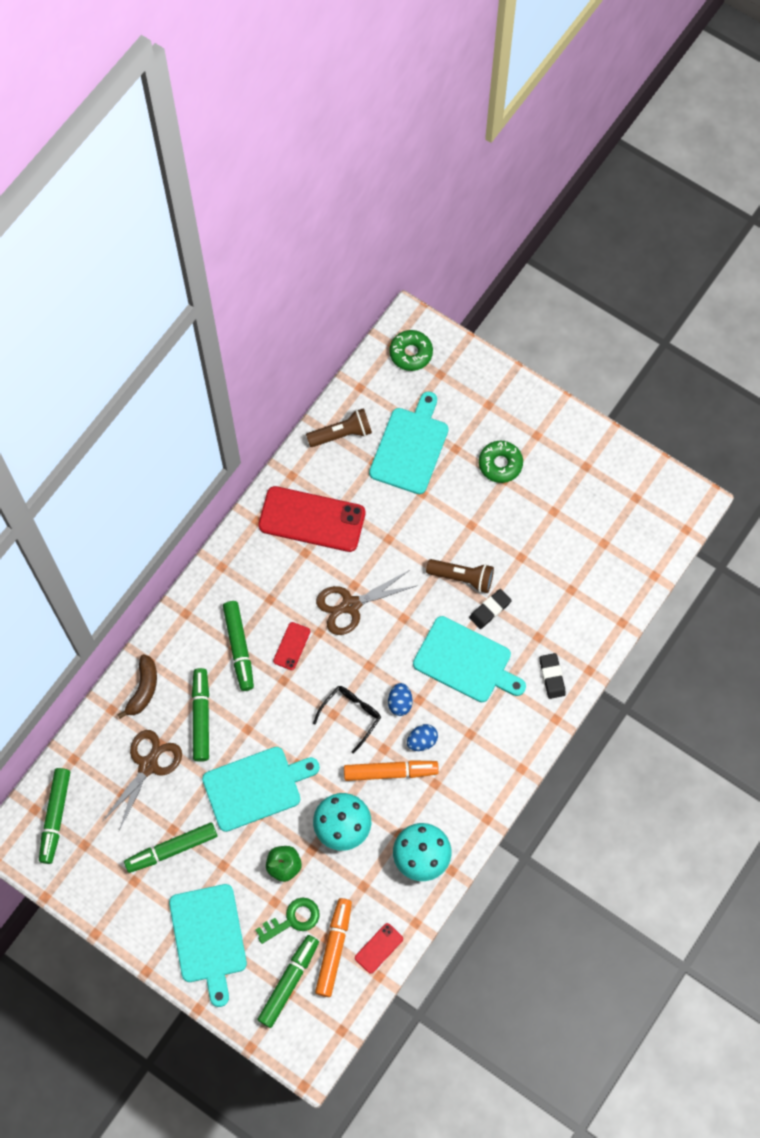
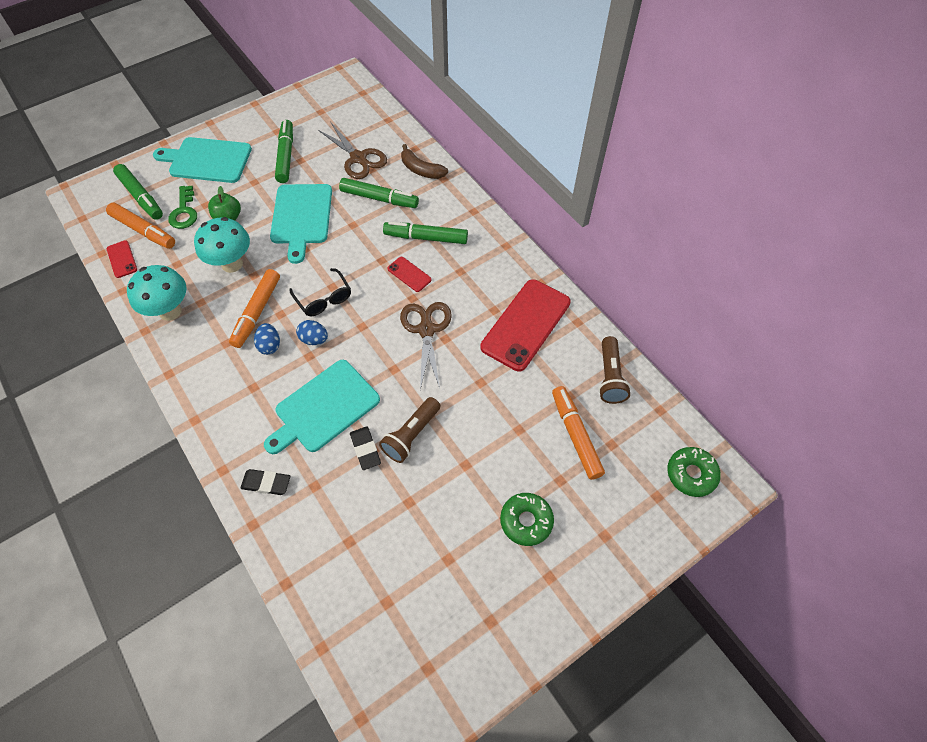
camera: 110 degrees right, 10 degrees down
green marker [39,768,70,864] -> none
turquoise cutting board [369,392,449,494] -> orange marker [552,386,605,480]

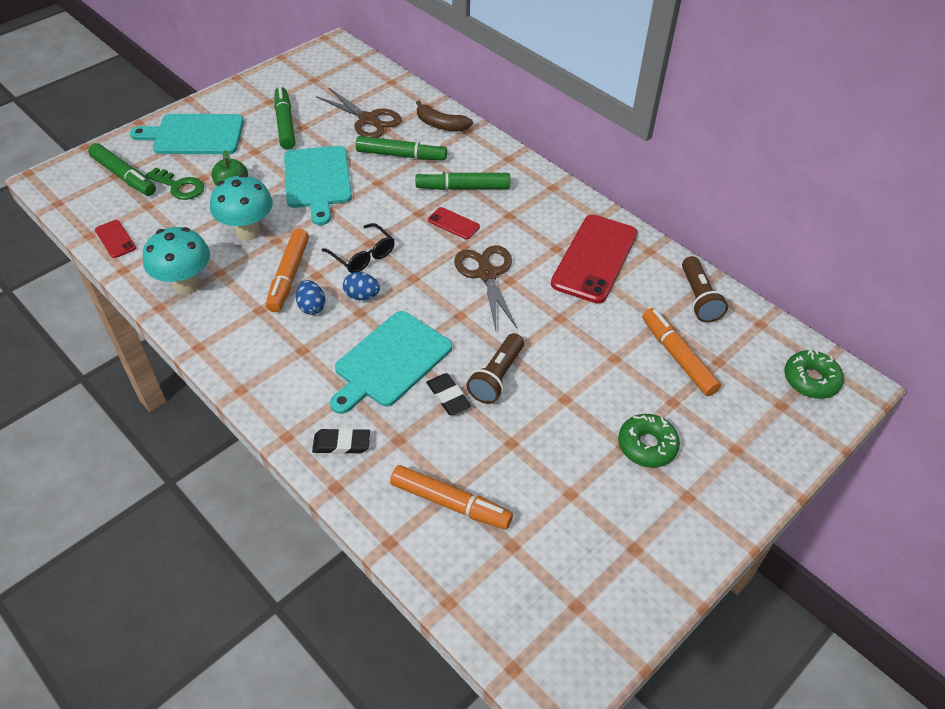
camera: 10 degrees left, 10 degrees down
orange marker [106,203,175,249] -> orange marker moved to [390,465,513,529]
green key [168,186,197,229] -> green key turned 45 degrees counterclockwise [145,167,204,200]

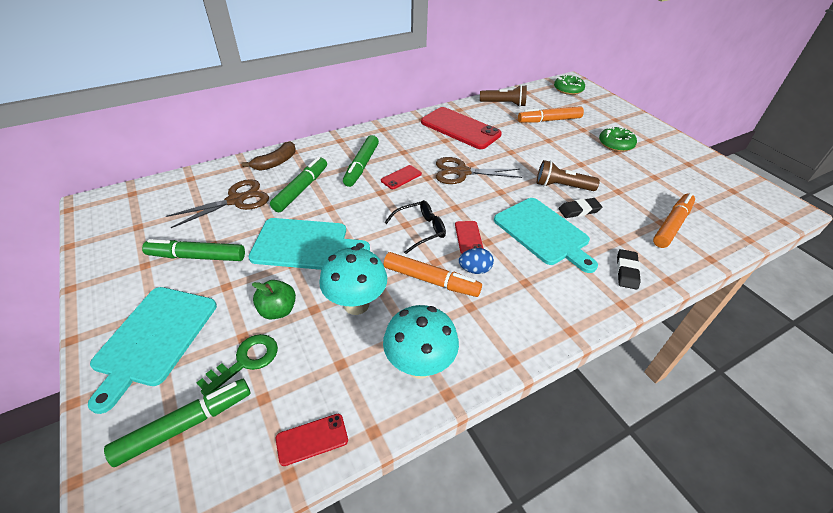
camera: 75 degrees left, 5 degrees down
blue egg [343,272,380,300] -> red phone [455,221,484,254]
brown flashlight [466,333,524,404] -> brown flashlight turned 150 degrees clockwise [537,160,600,191]

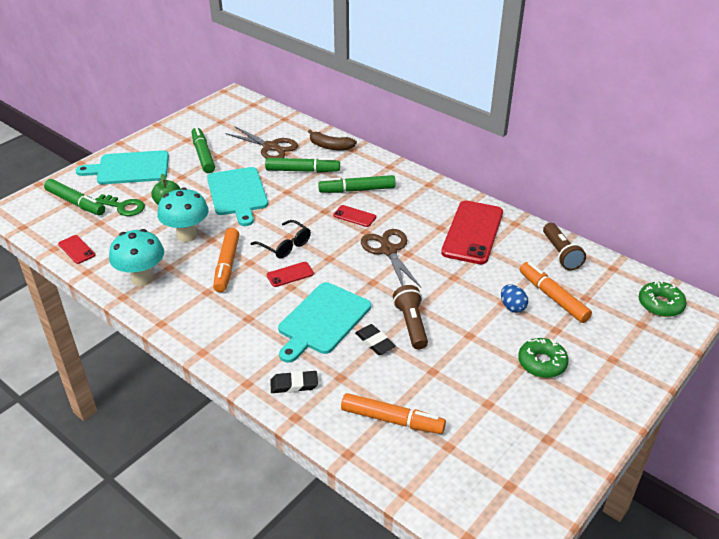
camera: 70 degrees right, 5 degrees down
blue egg [459,248,494,274] -> blue egg moved to [501,285,528,313]

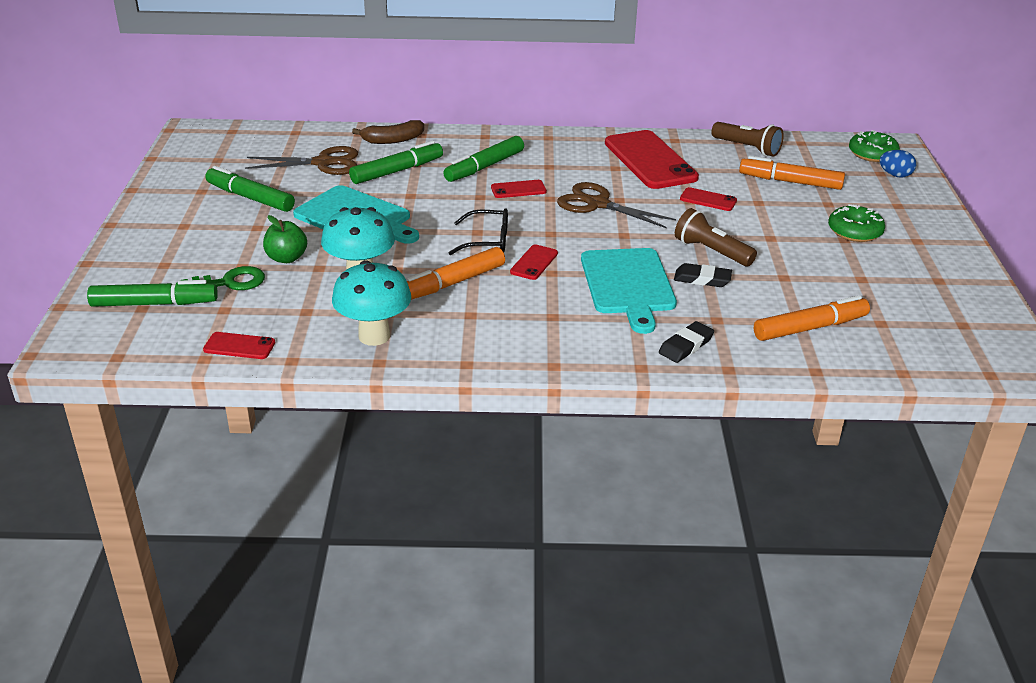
camera: 40 degrees left, 5 degrees down
turquoise cutting board [76,150,169,184] -> none
orange marker [213,228,239,292] -> orange marker turned 90 degrees clockwise [407,247,505,300]
blue egg [501,285,528,313] -> blue egg moved to [880,150,917,178]
none -> red phone [680,187,737,211]

